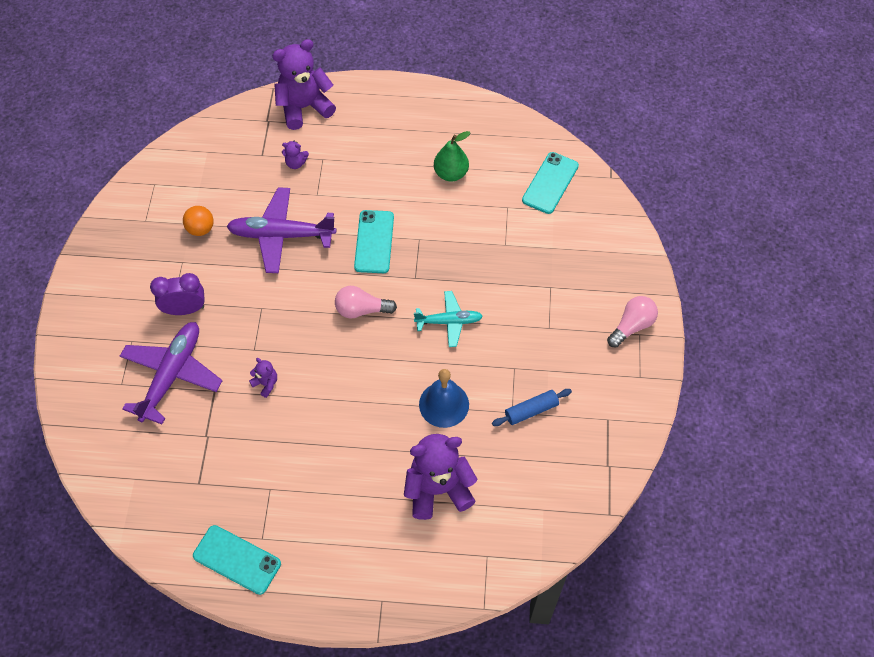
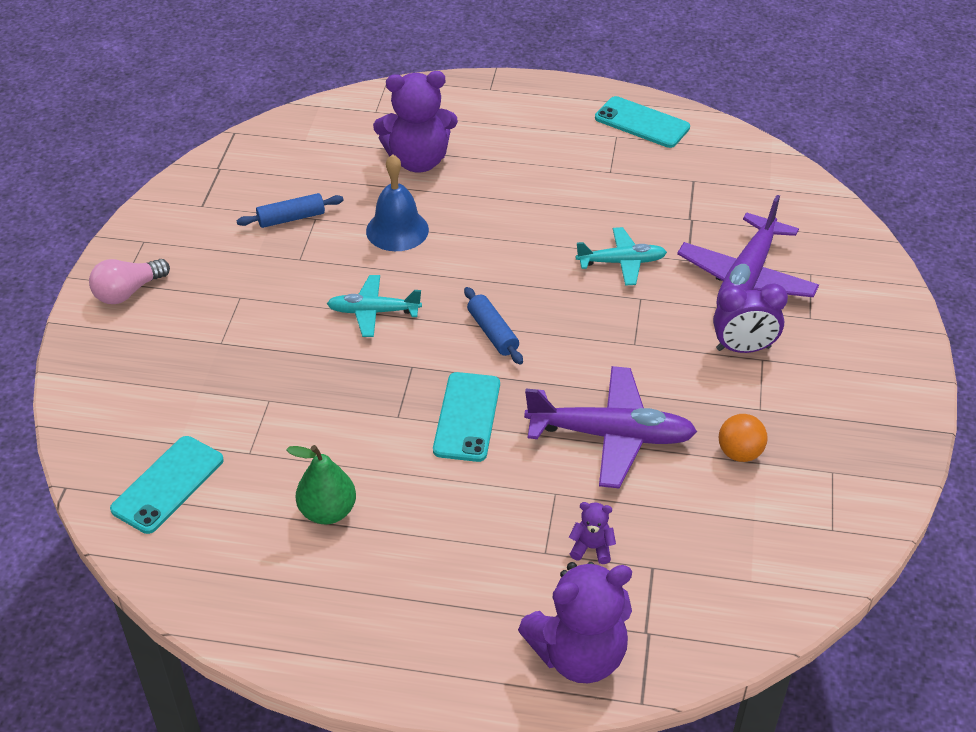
camera: 175 degrees left, 15 degrees down
purple teddy bear [249,358,277,398] -> turquoise plane [576,227,667,286]
pink light bulb [335,286,397,318] -> blue rolling pin [464,287,523,365]

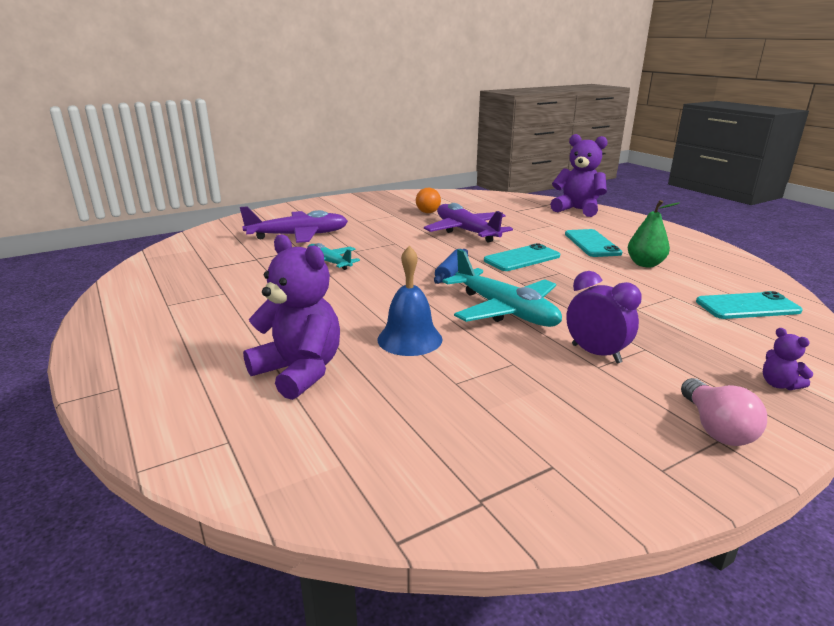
camera: 130 degrees left, 20 degrees down
pink light bulb [89,259,170,304] -> pink light bulb turned 75 degrees clockwise [681,378,767,446]
blue rolling pin [237,193,344,228] -> none
turquoise plane [327,275,422,337] -> turquoise plane [443,249,562,327], size x1.66
purple teddy bear [569,502,616,564] -> purple teddy bear moved to [763,328,813,390]
turquoise phone [595,96,690,148] -> turquoise phone moved to [565,229,623,257]
purple clock [713,283,788,353] -> purple clock moved to [566,271,642,363]

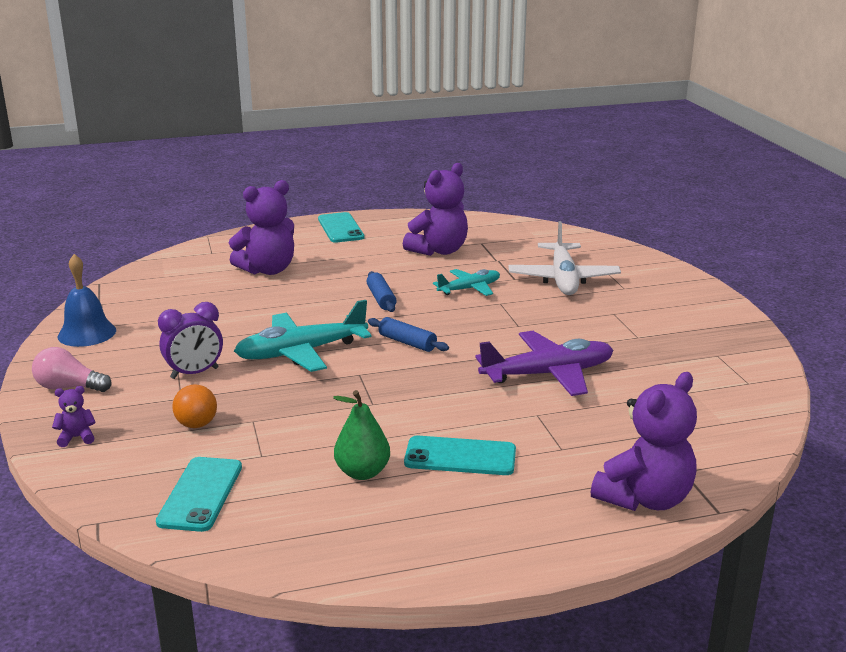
camera: 105 degrees right, 0 degrees up
purple plane [240,207,348,243] -> white plane [508,221,621,295]
blue bell [377,246,442,356] -> blue bell moved to [58,254,116,347]
orange ball [416,188,441,213] -> orange ball moved to [172,384,217,428]
turquoise phone [484,243,560,271] -> turquoise phone moved to [318,212,365,243]
none -> blue rolling pin [366,271,397,312]
none -> purple teddy bear [403,163,468,256]

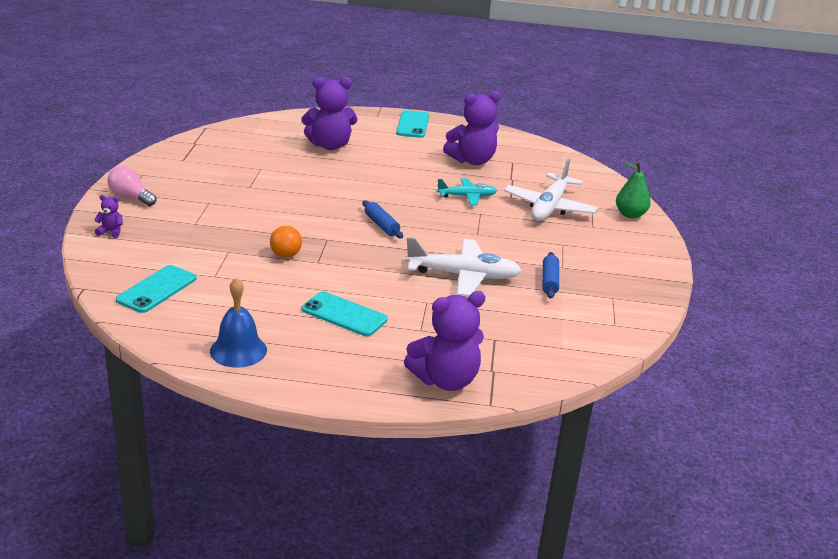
camera: 20 degrees right, 5 degrees up
blue bell [58,254,116,347] -> blue bell moved to [210,278,267,368]
purple clock [158,302,223,379] -> none
orange ball [172,384,217,428] -> orange ball moved to [270,226,302,258]
turquoise plane [234,300,372,372] -> none
green pear [333,390,390,480] -> green pear moved to [616,162,651,218]
blue rolling pin [366,271,397,312] -> blue rolling pin moved to [542,252,559,299]
purple plane [475,331,613,396] -> white plane [405,237,522,296]

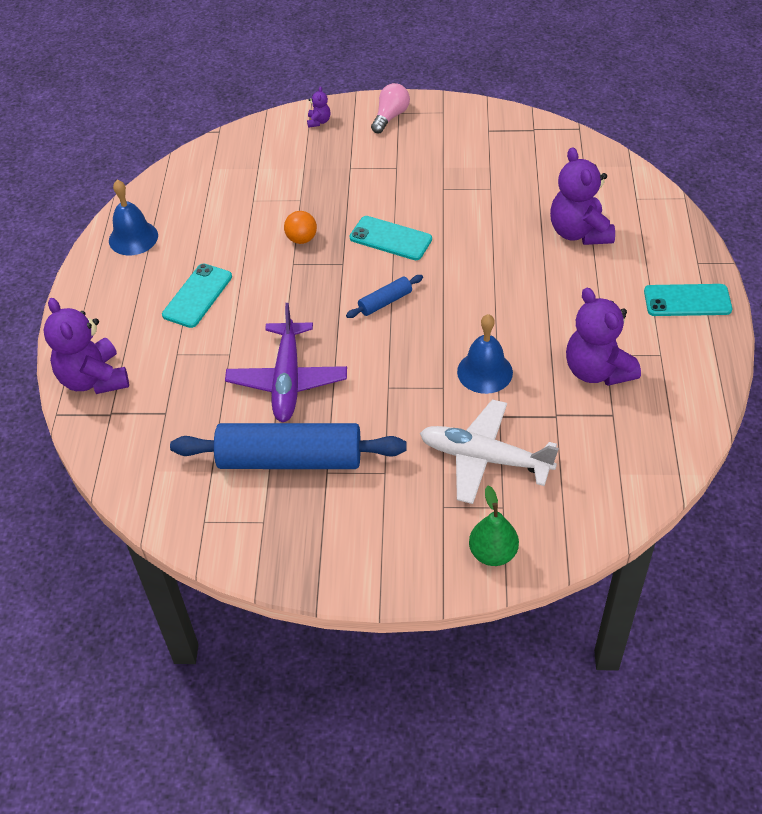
camera: 90 degrees right, 20 degrees up
turquoise phone [116,265,196,313] -> turquoise phone moved to [350,216,432,260]
white plane [405,237,522,296] -> purple plane [225,303,347,422]
turquoise plane [437,178,497,205] -> blue bell [457,314,513,394]
blue rolling pin [542,252,559,299] -> blue rolling pin [170,423,406,469], size x2.28

